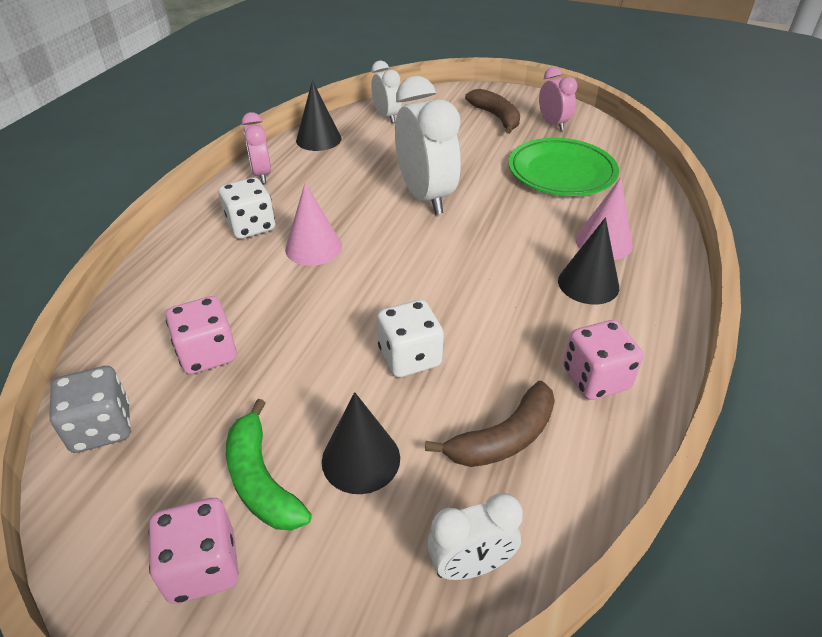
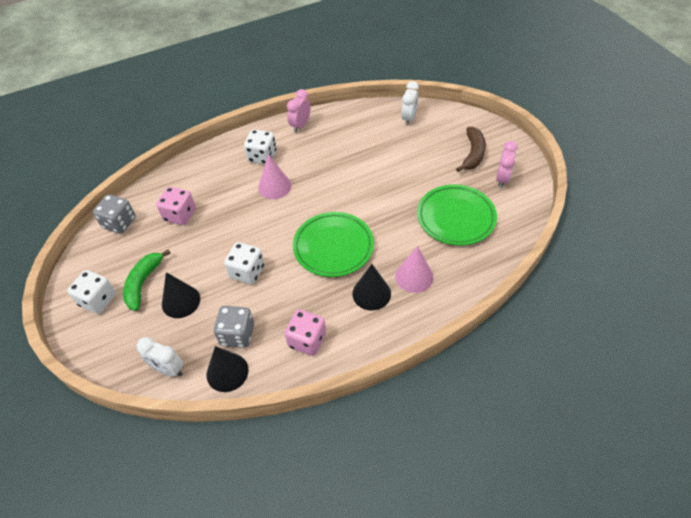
camera: 45 degrees right, 10 degrees up
pink dice [148,498,239,604] -> white dice [67,270,116,314]
black cone [296,80,342,151] -> black cone moved to [207,346,249,392]
white clock [395,76,461,214] -> none
brown banana [425,381,555,467] -> grey dice [214,306,254,348]
none -> green plate [293,212,374,277]

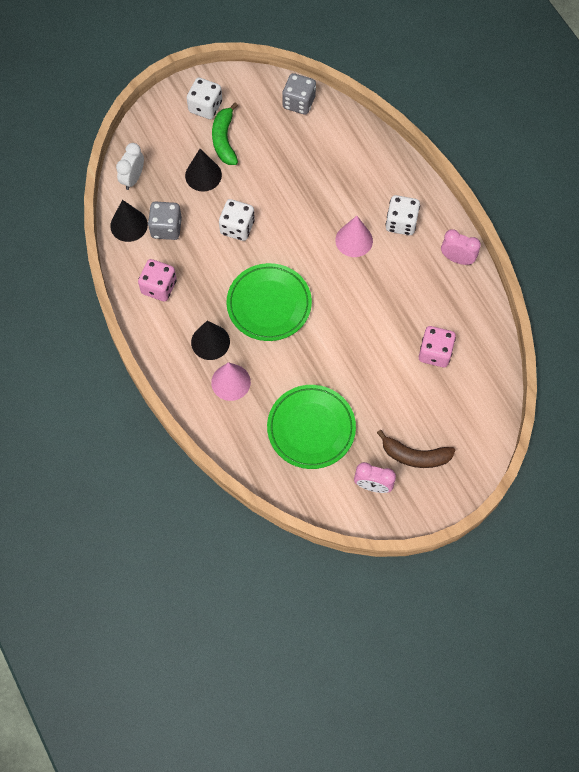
camera: 85 degrees right, 15 degrees up
green banana [123,249,171,311] -> green banana turned 105 degrees counterclockwise [212,103,238,165]
pink dice [156,187,196,225] -> pink dice moved to [419,326,456,367]
white clock [401,81,419,126] -> none

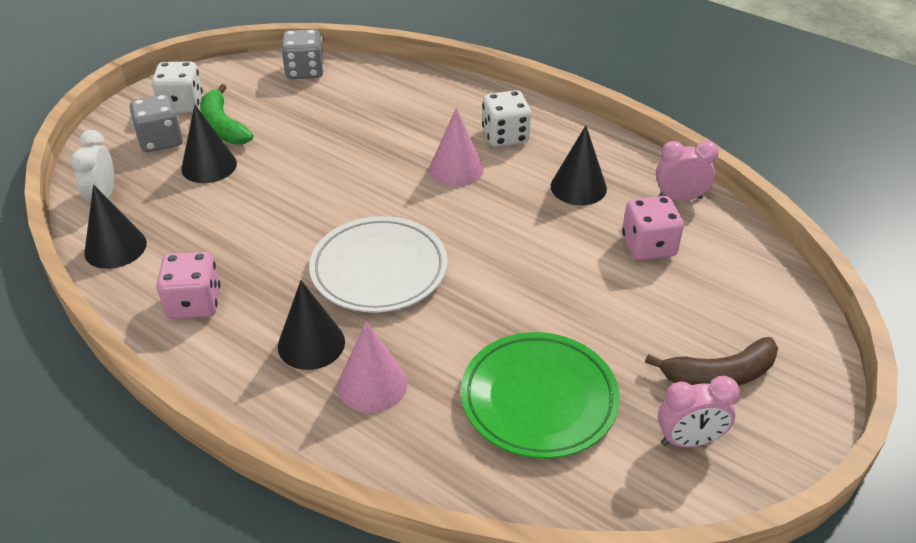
camera: 25 degrees left, 25 degrees down
grey dice [148,201,182,240] -> grey dice moved to [130,94,183,152]
white dice [219,199,255,241] -> none
green plate [226,263,312,341] -> white plate [309,216,447,313]
pink clock [441,229,481,265] -> pink clock moved to [656,140,719,201]
none -> black cone [551,125,607,205]

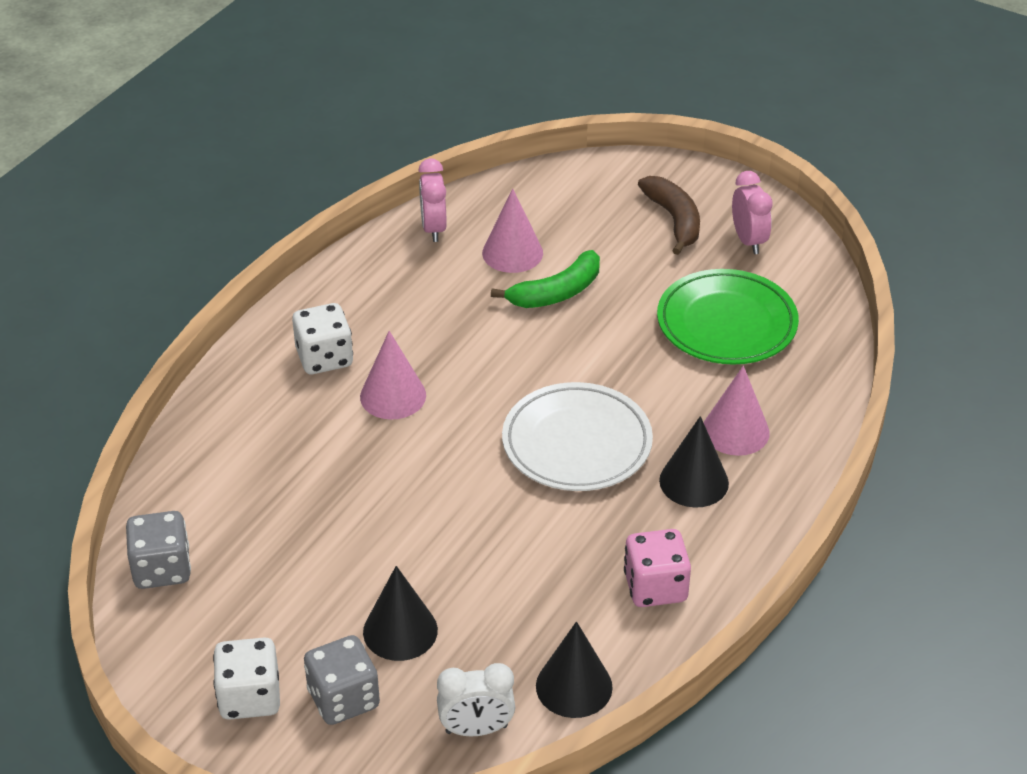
camera: 95 degrees left, 0 degrees up
green banana [200,84,253,144] -> green banana moved to [491,250,600,308]
black cone [551,125,607,205] -> none
pink dice [622,196,684,261] -> pink cone [482,188,543,273]

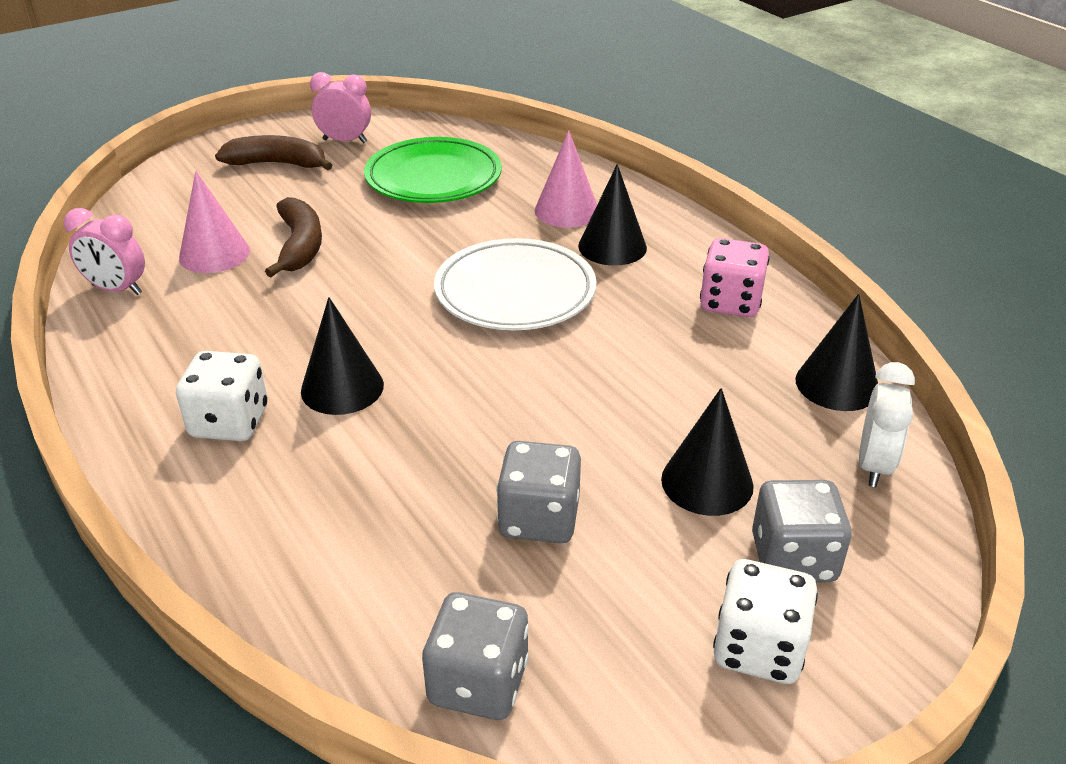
camera: 65 degrees left, 5 degrees down
pink cone [360,331,426,419] -> black cone [301,297,384,415]
green banana [491,250,600,308] -> brown banana [265,197,322,277]
none -> grey dice [496,441,581,544]

